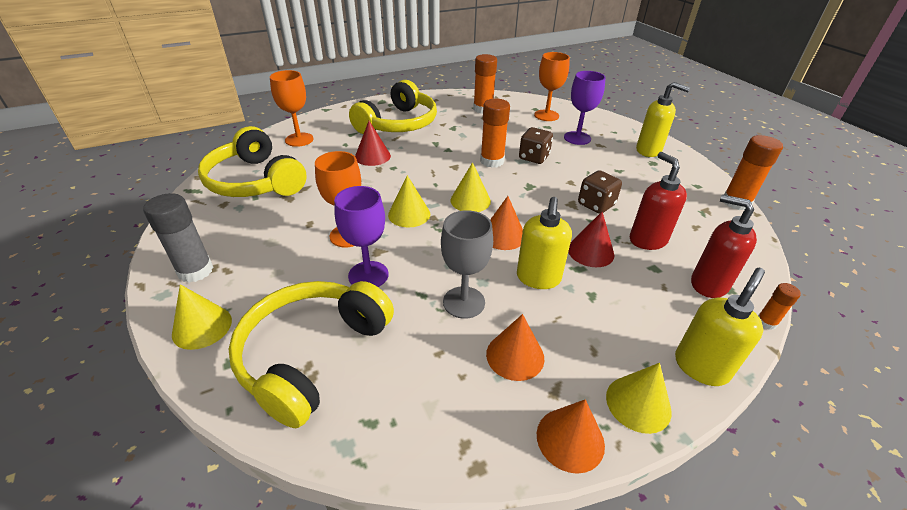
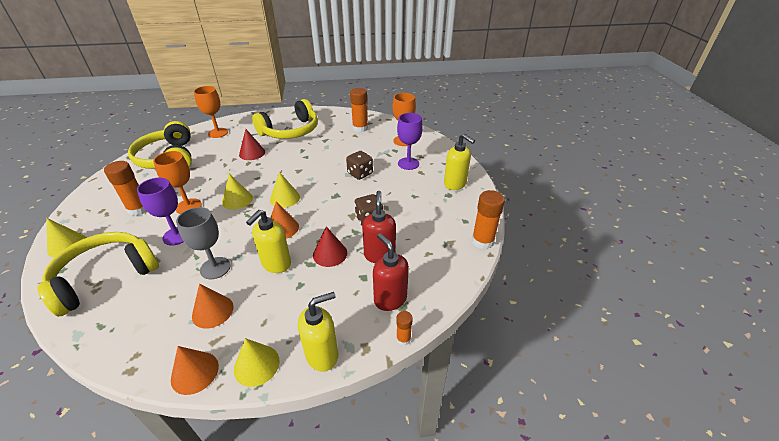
camera: 20 degrees right, 0 degrees up
grey glue stick [143,193,213,283] -> none
orange glue stick [480,98,510,168] -> orange glue stick moved to [104,161,147,216]

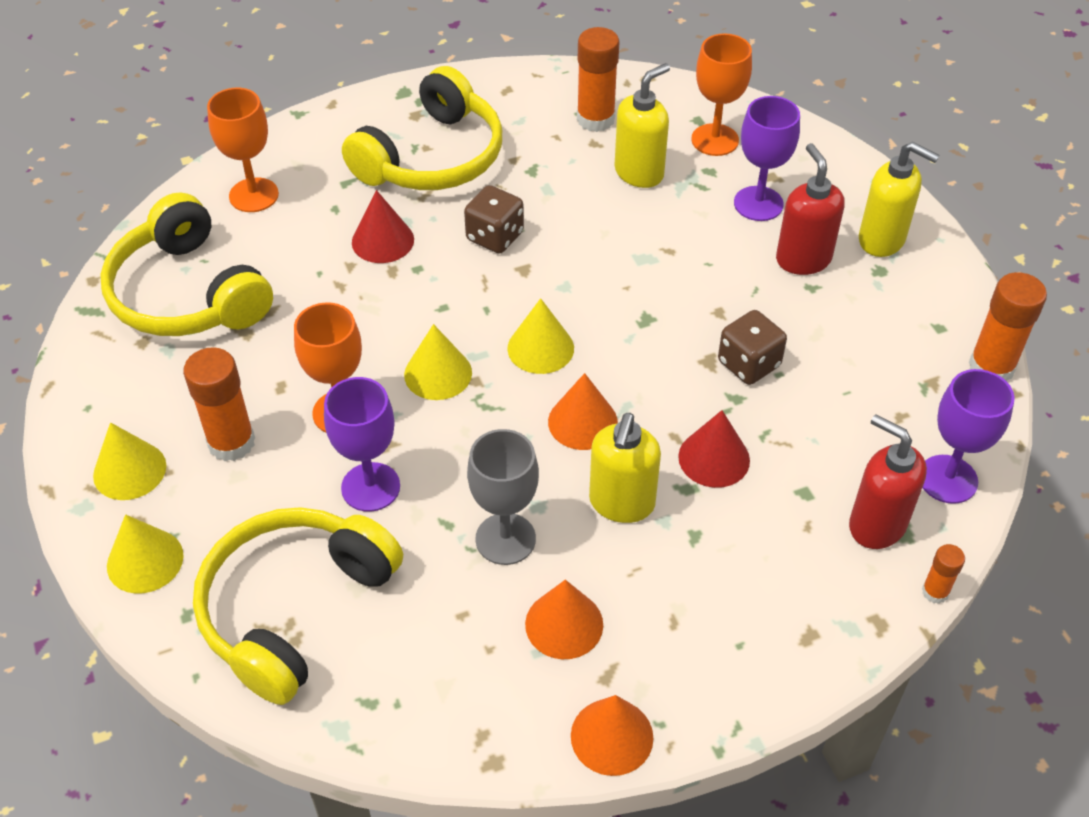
camera: 15 degrees left, 10 degrees up
yellow cone [234,338,280,387] -> yellow cone moved to [93,422,166,500]
yellow soap dispenser [298,292,338,372] -> yellow soap dispenser moved to [615,63,670,188]
brown dice [346,151,373,180] -> brown dice moved to [464,185,524,254]
red soap dispenser [362,191,396,263] -> red soap dispenser moved to [776,143,845,275]
none -> purple goblet [923,369,1015,504]

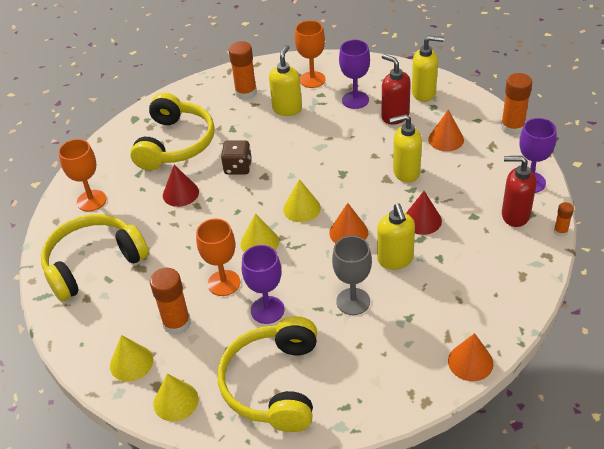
camera: 25 degrees left, 5 degrees down
yellow headphones [100,192,273,336] -> yellow headphones turned 120 degrees clockwise [41,214,149,302]
orange cone [525,580,603,659] -> orange cone moved to [428,110,464,151]
brown dice [718,310,787,385] -> yellow soap dispenser [389,114,422,183]

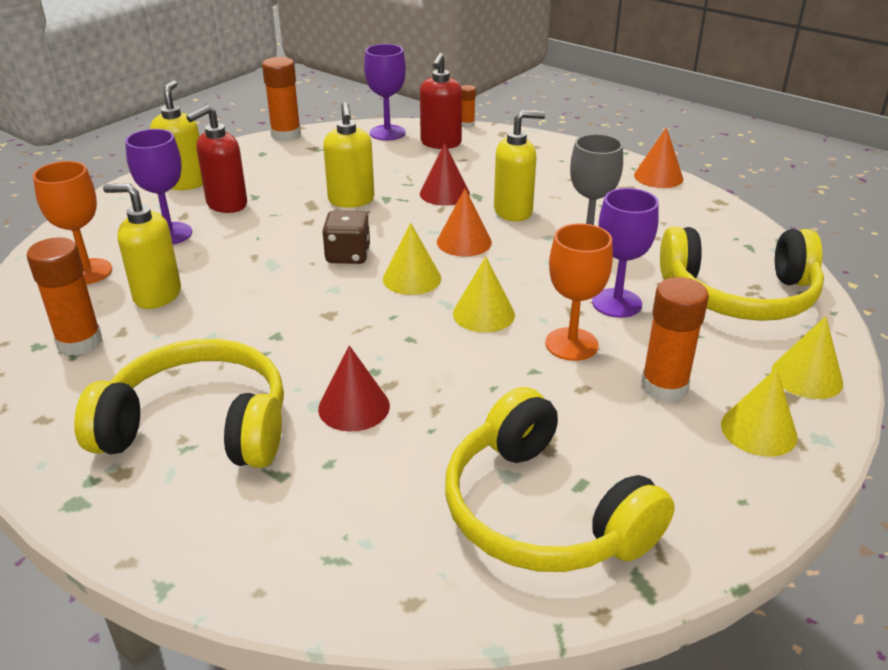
camera: 95 degrees left, 10 degrees down
orange goblet [58,139,107,212] -> none
brown dice [221,140,252,175] -> brown dice moved to [322,210,370,264]
orange cone [428,110,464,151] -> none

